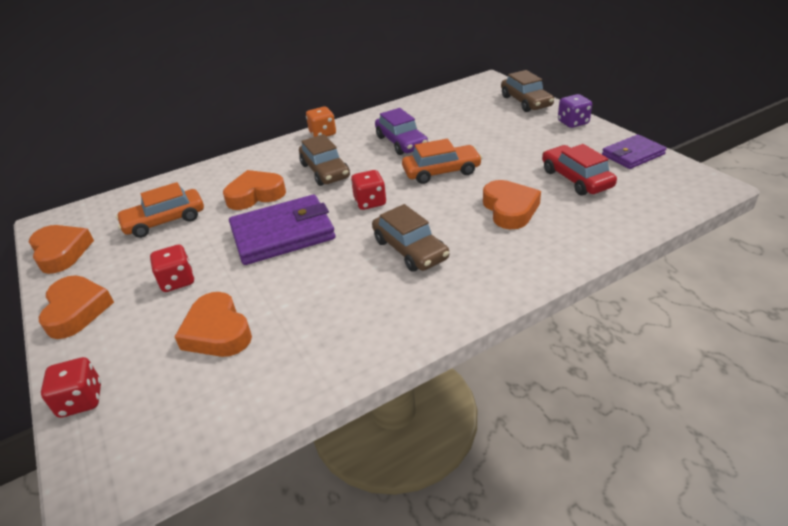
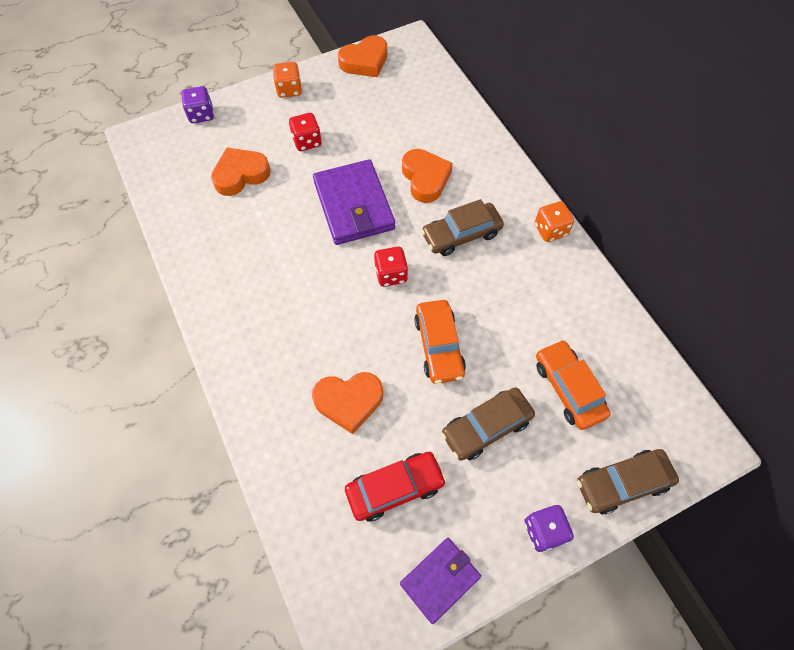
camera: 90 degrees right, 25 degrees up
orange heart [39,276,114,339] -> orange dice [272,62,302,98]
red dice [41,357,101,418] -> purple dice [181,86,214,123]
orange car [116,182,204,238] -> orange car moved to [536,340,611,430]
brown car [372,204,449,272] -> brown car moved to [441,387,535,460]
purple car [375,108,428,155] -> none
purple wallet [602,134,667,169] -> purple wallet turned 75 degrees clockwise [400,538,481,624]

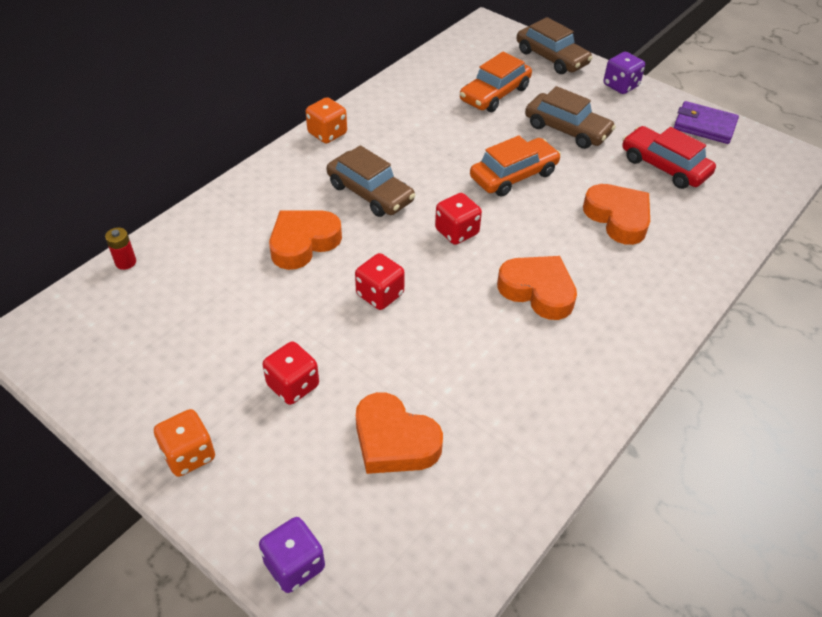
camera: 115 degrees left, 15 degrees down
purple wallet [313,159,395,245] -> red dice [355,253,405,310]
orange heart [338,35,387,77] -> orange heart moved to [497,256,577,320]
none -> red battery [105,228,136,270]

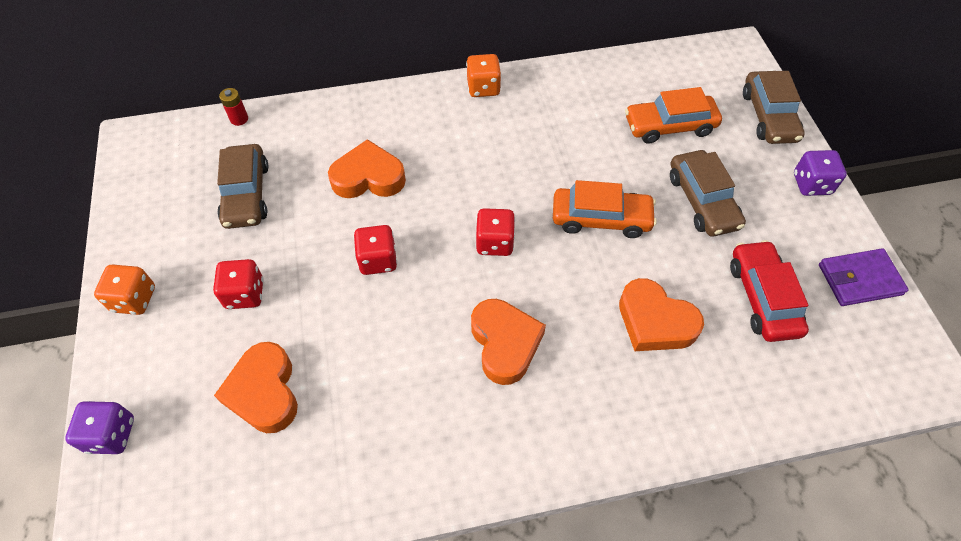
camera: 40 degrees right, 10 degrees up
brown car [327,145,415,217] -> brown car moved to [217,144,269,229]
orange heart [583,184,650,245] -> orange heart turned 120 degrees clockwise [619,278,704,351]
purple wallet [674,101,739,144] -> purple wallet turned 75 degrees counterclockwise [819,248,909,306]

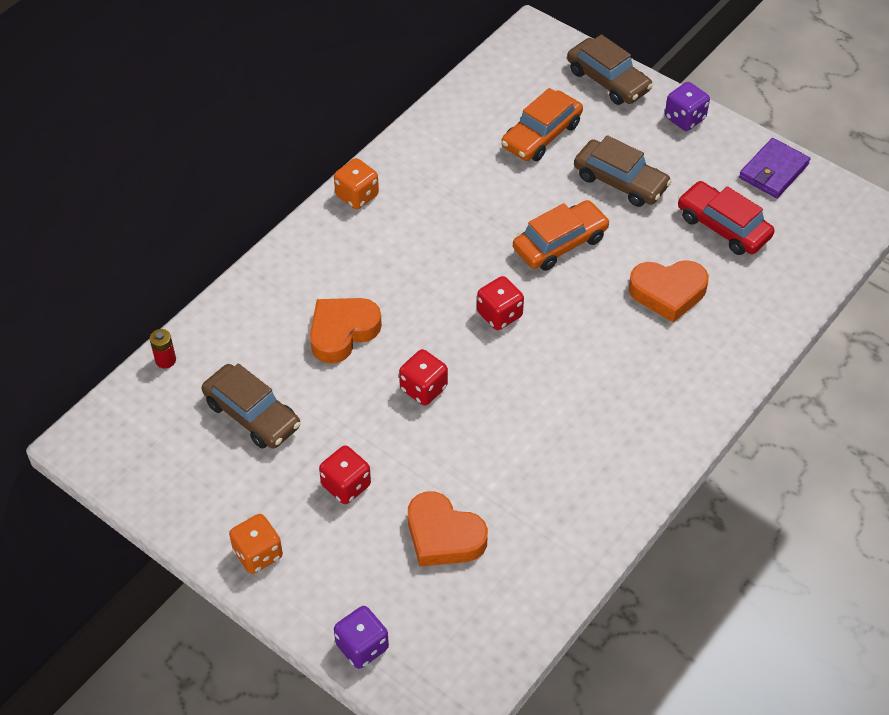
camera: 40 degrees left, 5 degrees down
orange heart [471,299,546,385] -> none

